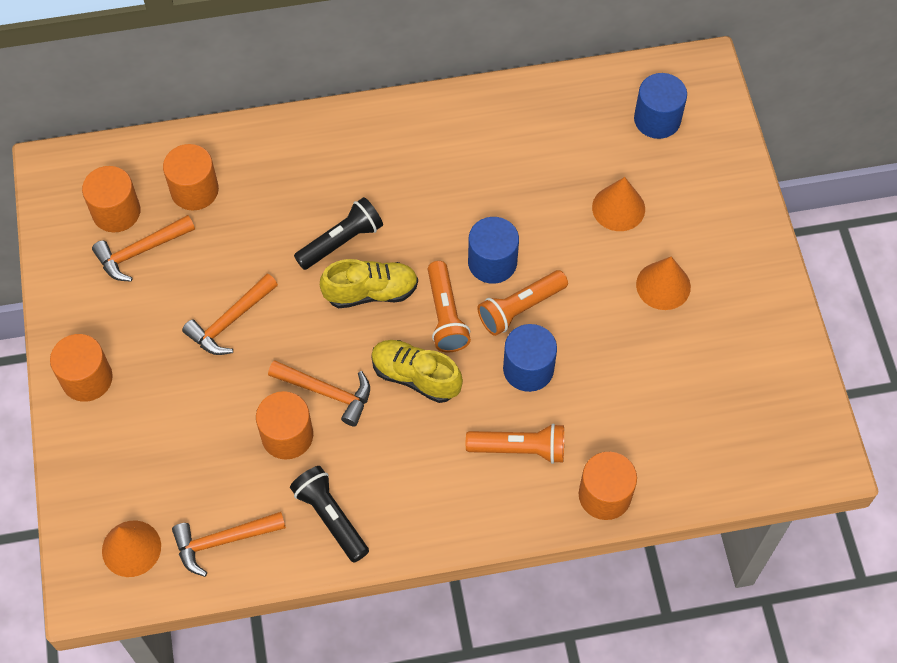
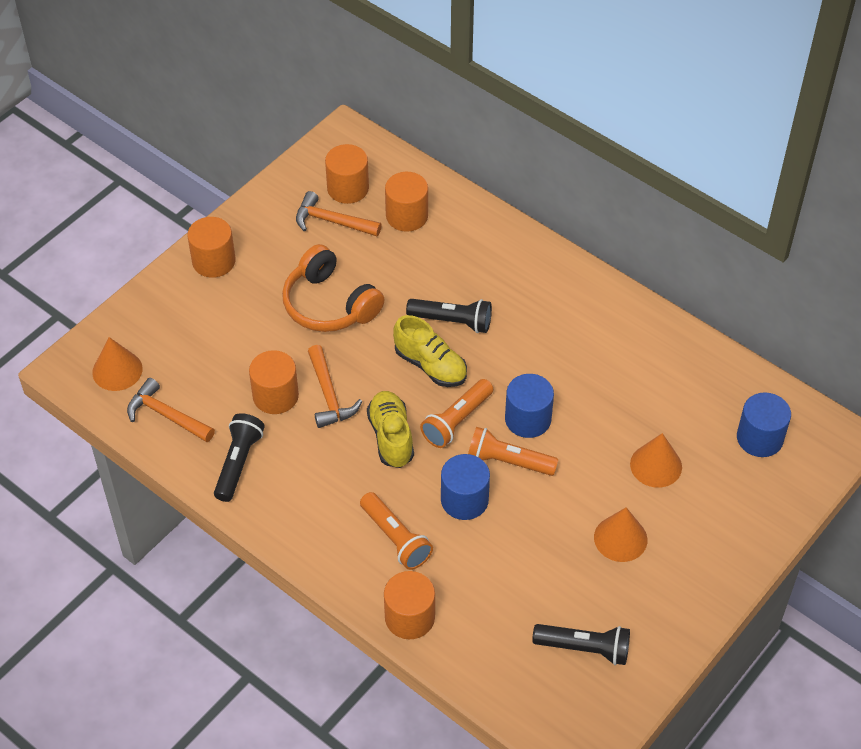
camera: 50 degrees right, 10 degrees down
orange hammer [182,273,278,355] -> orange headphones [282,244,385,332]
none -> black flashlight [532,624,630,665]

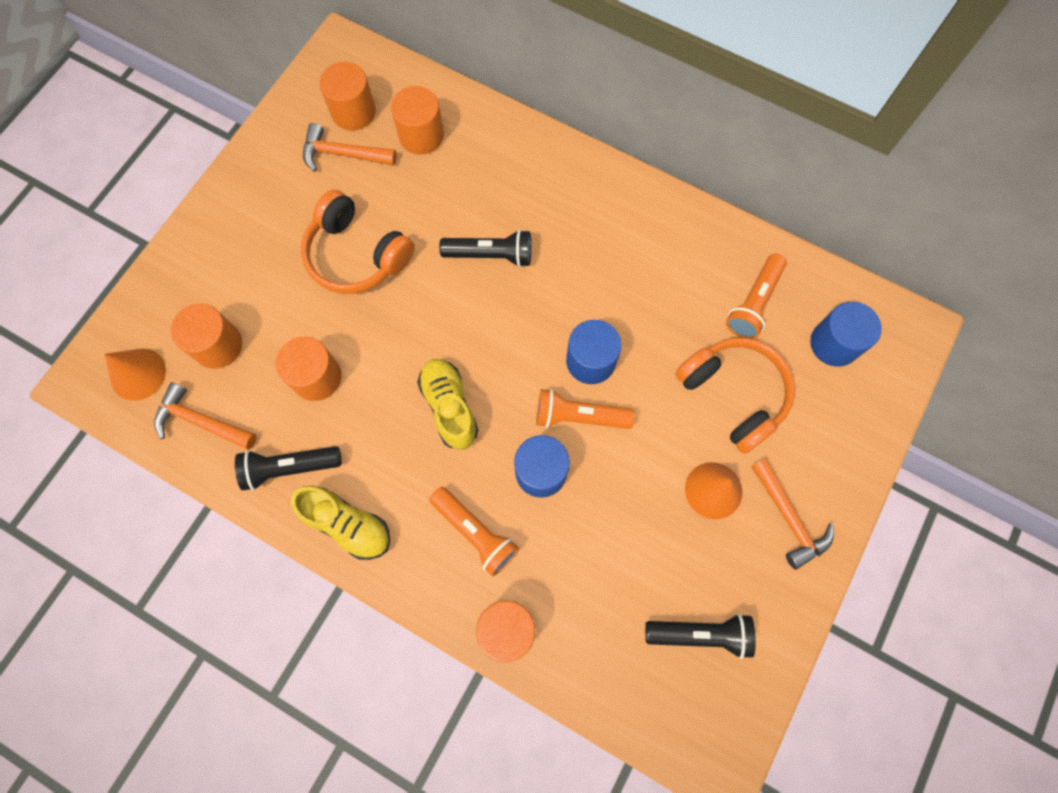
camera: 10 degrees left, 20 degrees up
orange cylinder [187,217,235,278] -> orange cylinder moved to [171,304,242,369]
black flashlight [214,413,265,502] -> black flashlight turned 105 degrees counterclockwise [235,446,342,491]
orange hammer [308,345,362,428] -> orange hammer moved to [751,458,834,570]
yellow shoe [393,315,467,387] -> yellow shoe moved to [291,486,390,560]
orange flashlight [420,379,493,448] -> orange flashlight moved to [726,253,787,339]
orange cone [630,433,682,488] -> orange headphones [675,338,795,454]

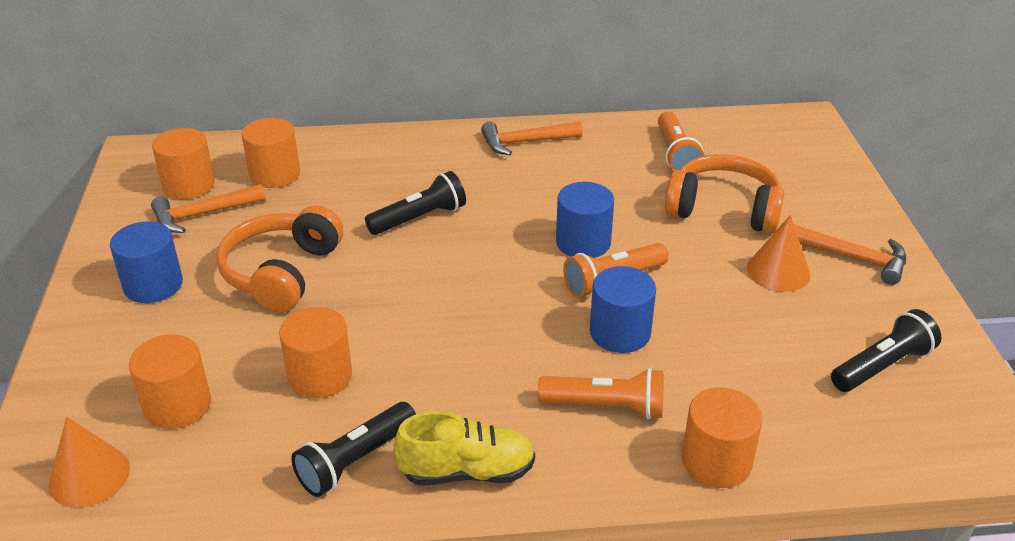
camera: 35 degrees left, 35 degrees down
orange hammer [154,382,256,450] -> orange hammer moved to [481,121,583,155]
orange headphones [301,190,415,294] -> orange headphones turned 105 degrees clockwise [216,205,343,312]
yellow shoe [417,359,478,450] -> none
blue cylinder [810,302,882,367] -> blue cylinder moved to [110,222,183,303]

